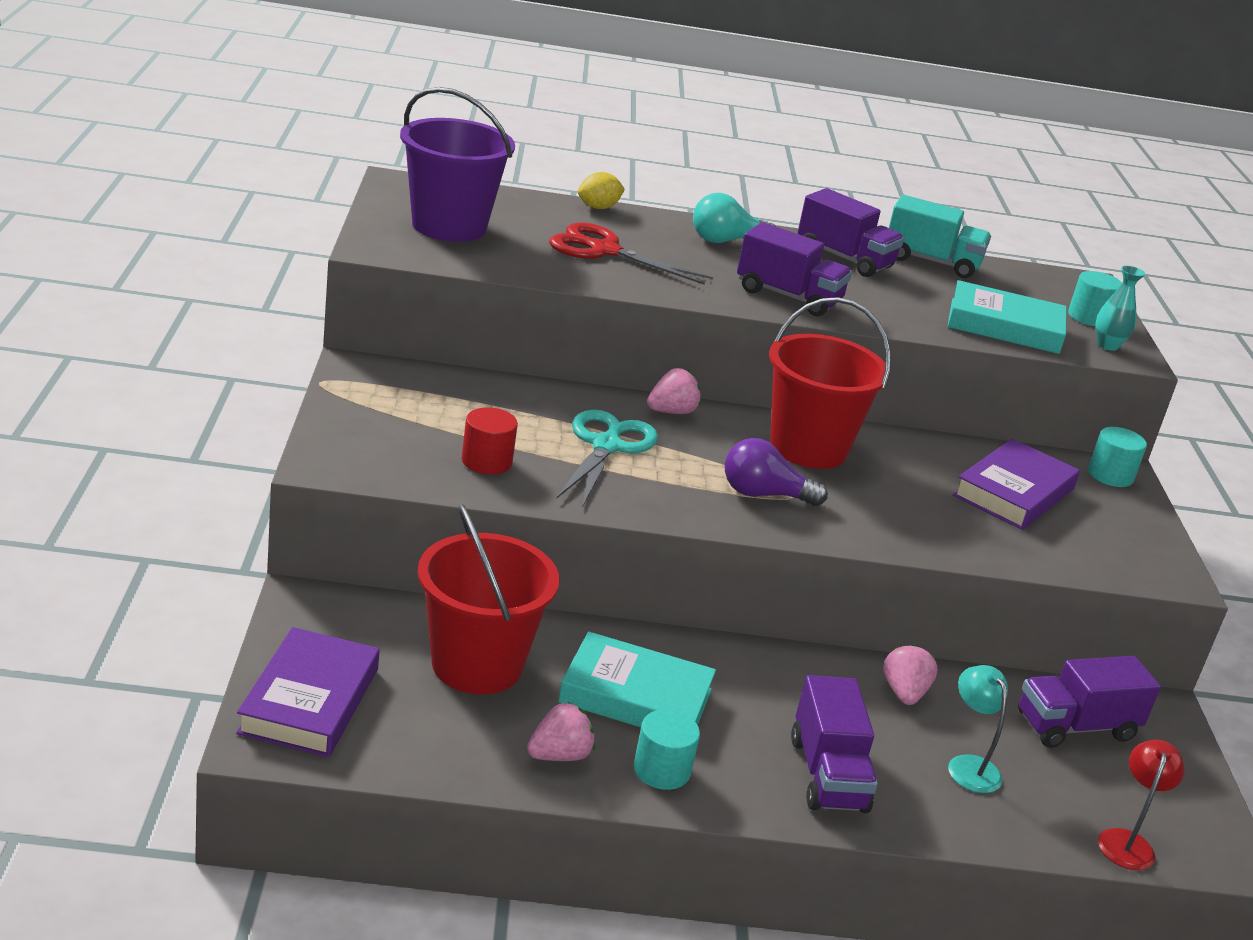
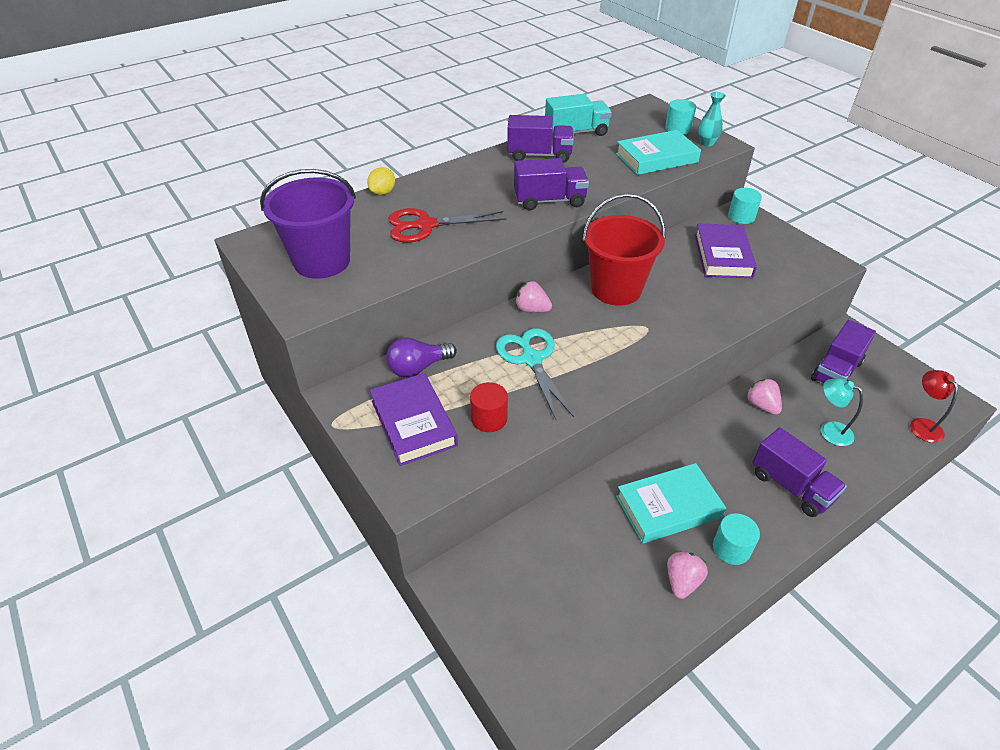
camera: 30 degrees left, 15 degrees up
purple book [236,627,380,757] -> purple book moved to [370,373,458,466]
red bucket [417,504,559,694] -> none
pink strawberry [647,368,701,414] -> pink strawberry turned 90 degrees counterclockwise [515,281,552,313]
turquoise light bulb [693,193,775,243] -> none
purple light bulb [725,438,828,506] -> purple light bulb moved to [386,337,457,378]

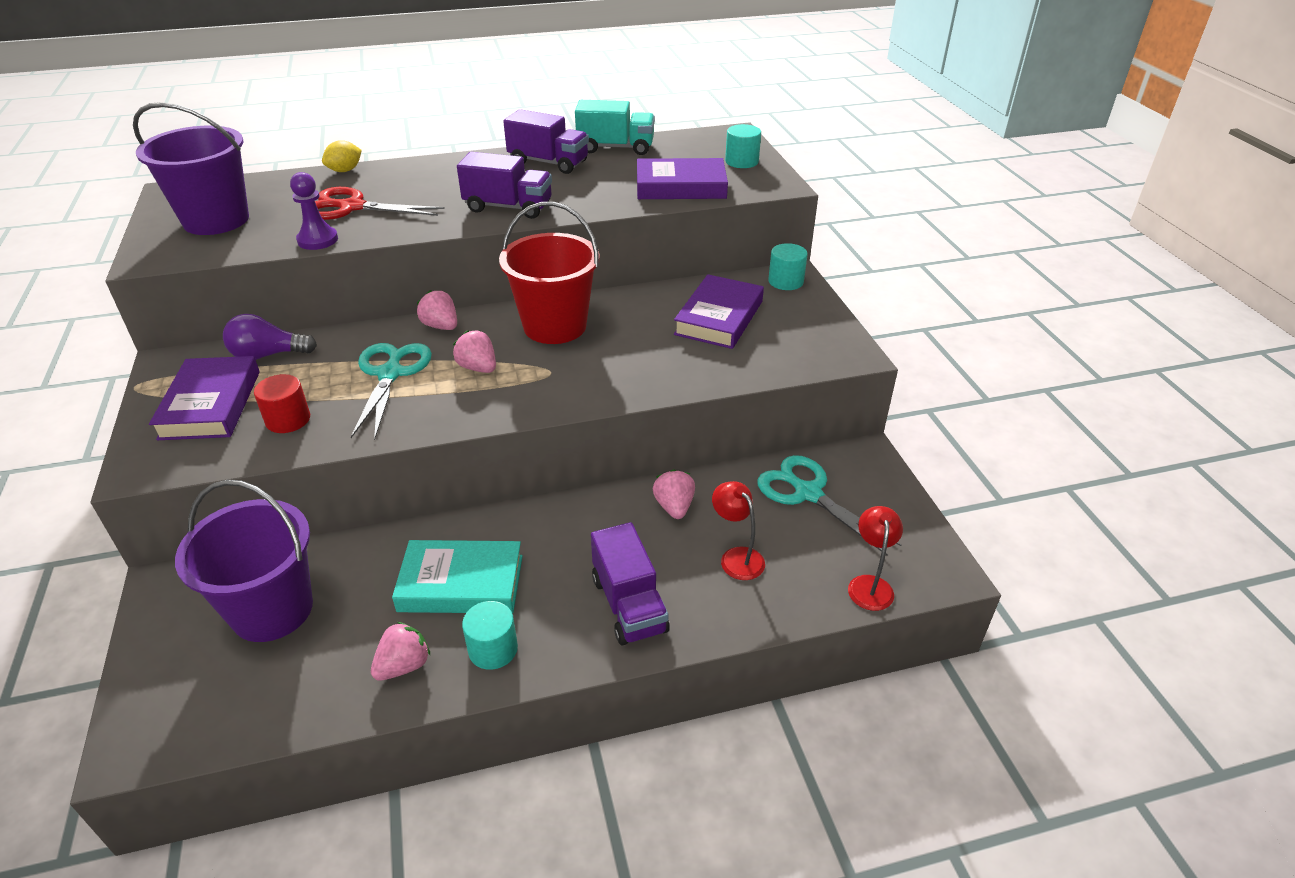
camera: 20 degrees right, 5 degrees down
turquoise book [616,130,701,175] -> purple book [637,158,728,199]
turquoise vase [698,92,726,146] -> none
purple truck [811,320,876,384] -> turquoise scissors [757,455,901,556]
turquoise lamp [821,378,863,446] -> red lamp [712,481,765,580]
none -> purple bucket [175,480,313,642]
none -> purple pawn [290,172,338,250]
none -> pink strawberry [453,330,496,373]

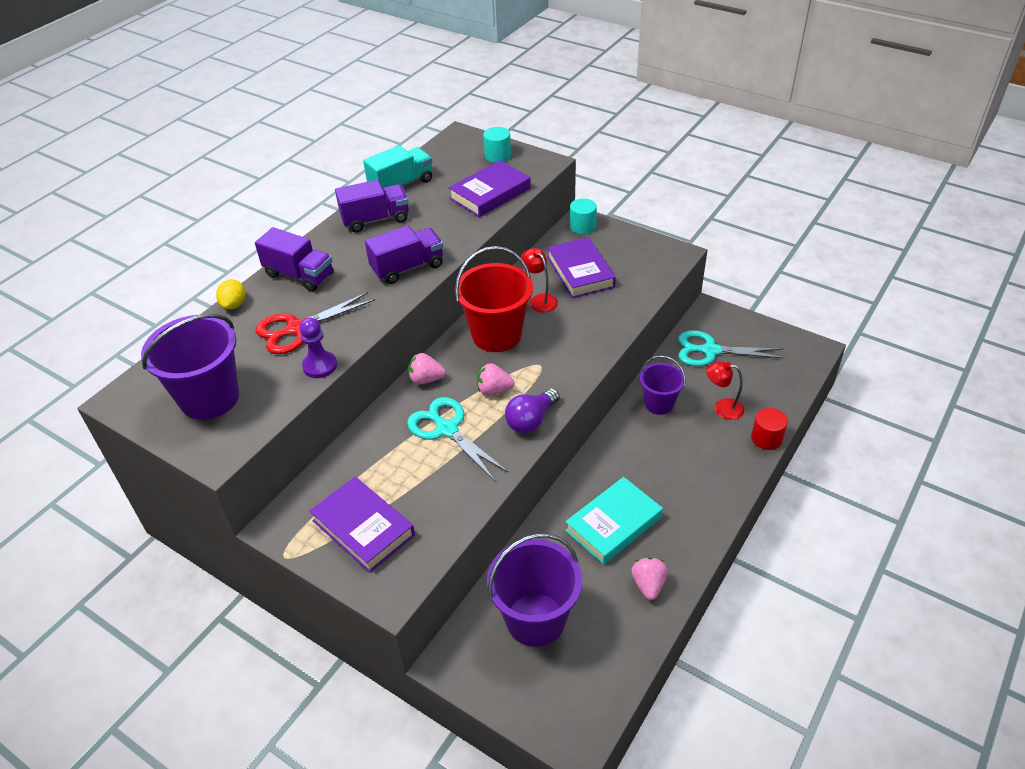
camera: 40 degrees left, 5 degrees up
purple light bulb [223,314,317,360] -> purple light bulb moved to [505,388,560,433]
red cylinder [254,374,310,433] -> red cylinder moved to [751,408,788,450]
turquoise cylinder [462,601,518,670] -> none
purple truck [591,522,670,645] -> purple truck moved to [255,227,334,292]
pink strawberry [653,469,695,519] -> purple bucket [640,355,686,415]
red lamp [848,506,903,611] -> red lamp moved to [521,248,558,313]

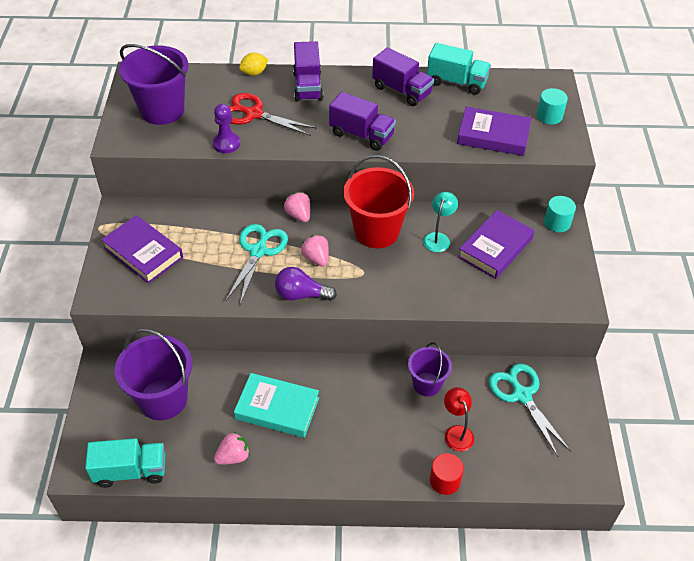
camera: 55 degrees right, 5 degrees up
purple book [309,477,415,573] -> purple book turned 60 degrees counterclockwise [101,215,183,284]
red lamp [521,248,558,313] -> turquoise lamp [423,192,458,252]
none -> turquoise truck [85,438,165,488]

